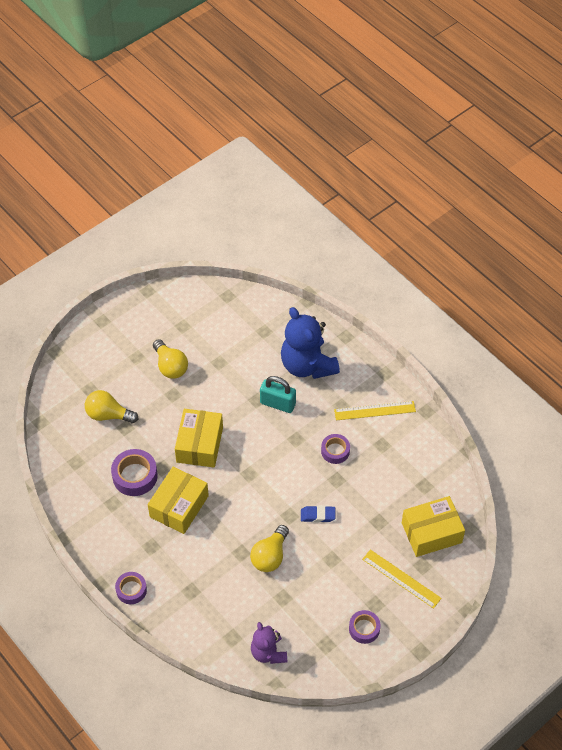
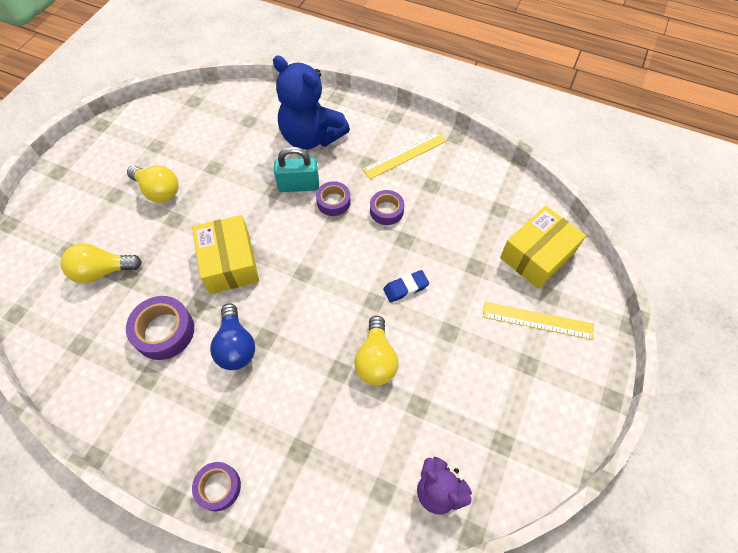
camera: 25 degrees left, 5 degrees up
yellow box [148,467,209,534] -> blue light bulb [210,304,255,370]
purple tape [349,610,381,644] -> purple tape moved to [316,181,351,216]

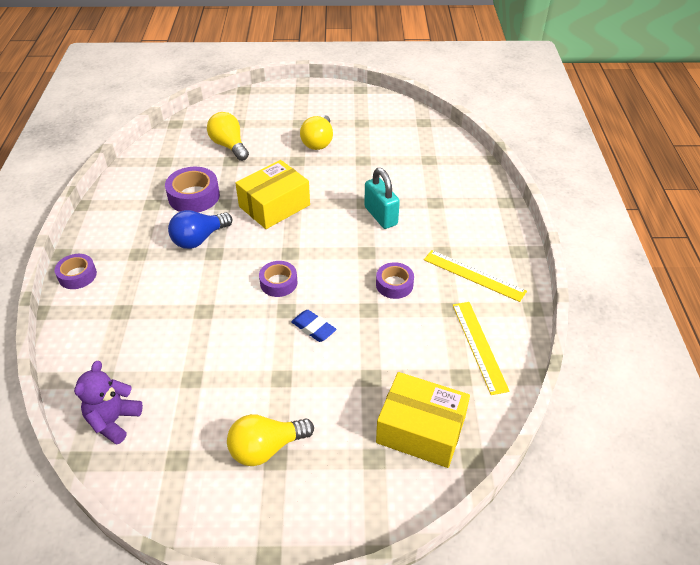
camera: 65 degrees right, 15 degrees down
blue teddy bear [273,56,350,150] -> none
purple tape [316,181,351,216] -> purple tape moved to [259,261,297,297]
yellow light bulb [354,316,399,386] -> yellow light bulb moved to [227,414,314,466]
yellow ruler [483,302,594,340] -> yellow ruler moved to [453,302,510,395]

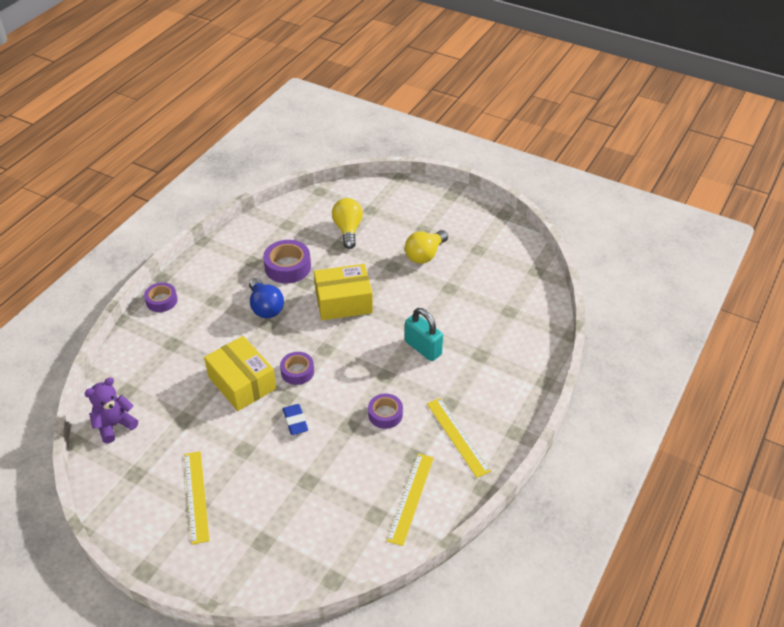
camera: 30 degrees right, 0 degrees up
blue light bulb [168,210,232,249] -> blue light bulb turned 105 degrees counterclockwise [249,278,284,318]
yellow light bulb [227,414,314,466] -> yellow ruler [184,451,210,545]
turquoise padlock [364,168,400,229] -> turquoise padlock turned 45 degrees counterclockwise [405,308,443,361]
yellow box [376,372,470,468] -> yellow box moved to [204,336,276,411]

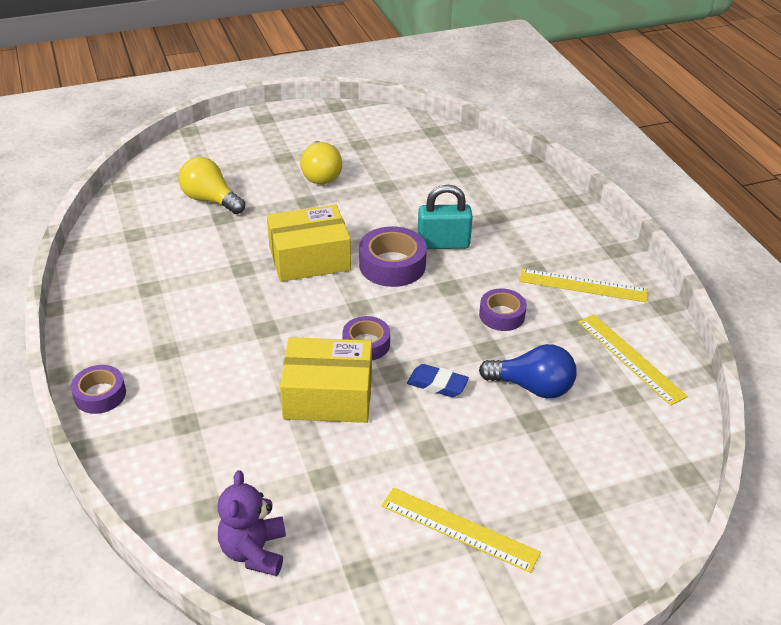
camera: 50 degrees left, 5 degrees down
blue light bulb [249,278,284,318] -> blue light bulb moved to [479,344,577,398]
purple tape [263,240,311,283] -> purple tape moved to [359,226,427,287]
yellow box [314,264,373,320] -> yellow box turned 45 degrees clockwise [267,205,351,282]

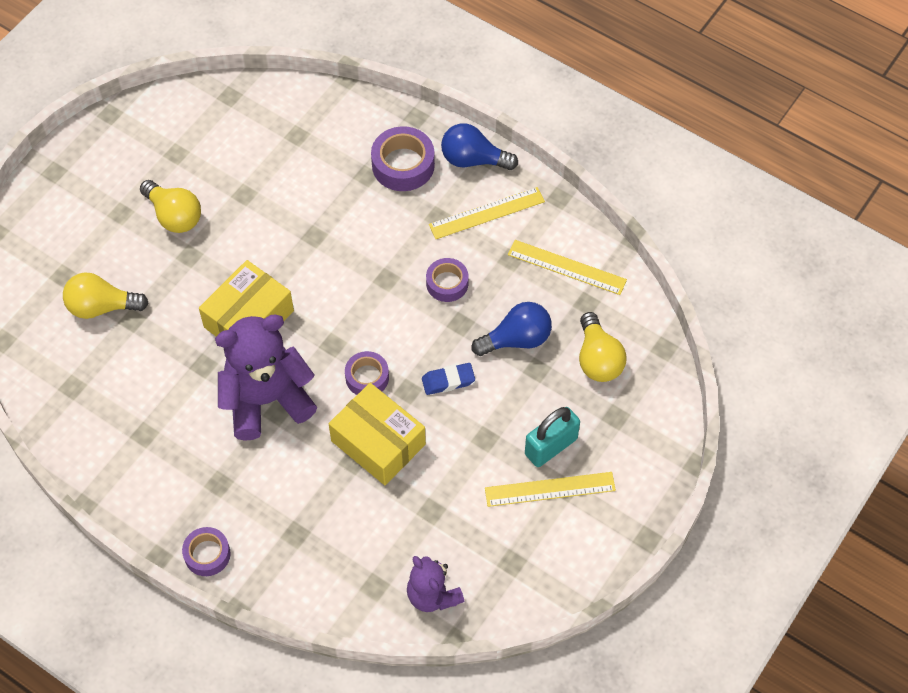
camera: 35 degrees left, 20 degrees up
yellow box [280,337,372,423] -> yellow box turned 75 degrees clockwise [329,383,426,485]
purple tape [359,226,427,287] -> purple tape moved to [371,126,435,191]
turquoise padlock [418,185,473,249] -> turquoise padlock moved to [525,407,580,467]
none -> purple teddy bear [215,314,317,441]
none -> blue light bulb [441,123,518,170]
none -> yellow light bulb [579,312,627,382]

